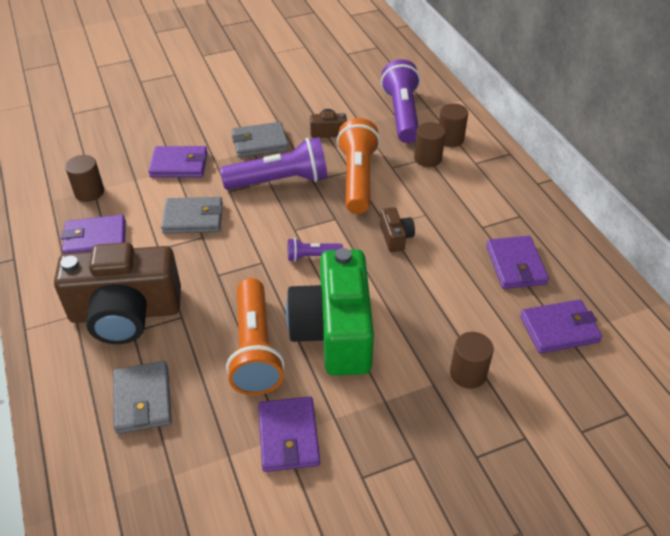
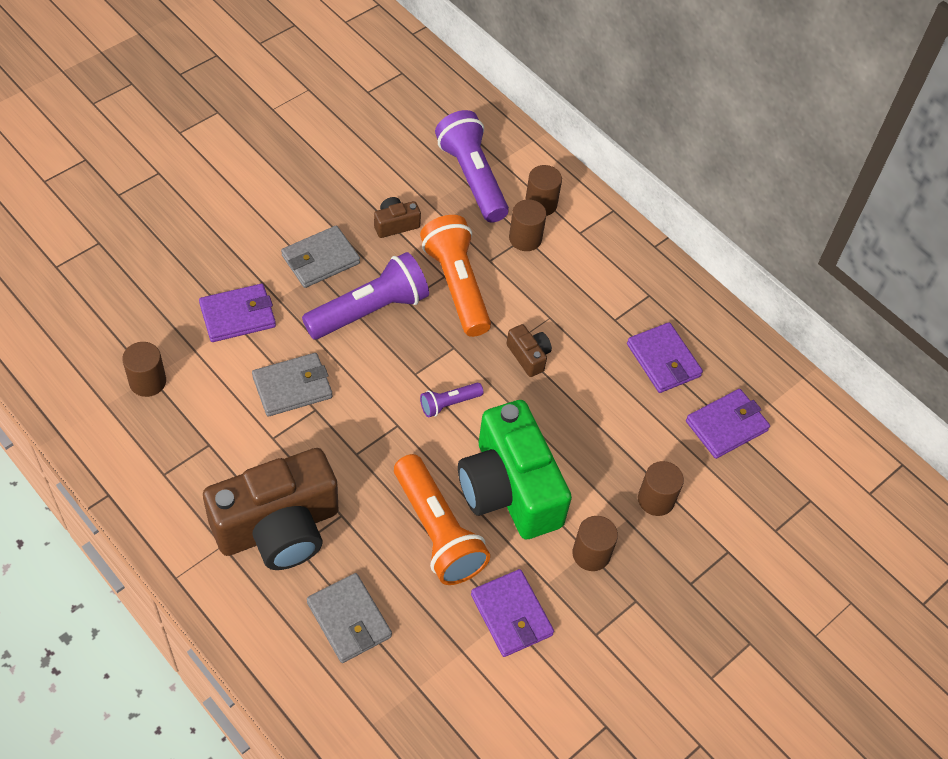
camera: 25 degrees left, 10 degrees up
purple wallet [61,214,126,254] -> none
none -> brown cylinder [572,516,618,571]

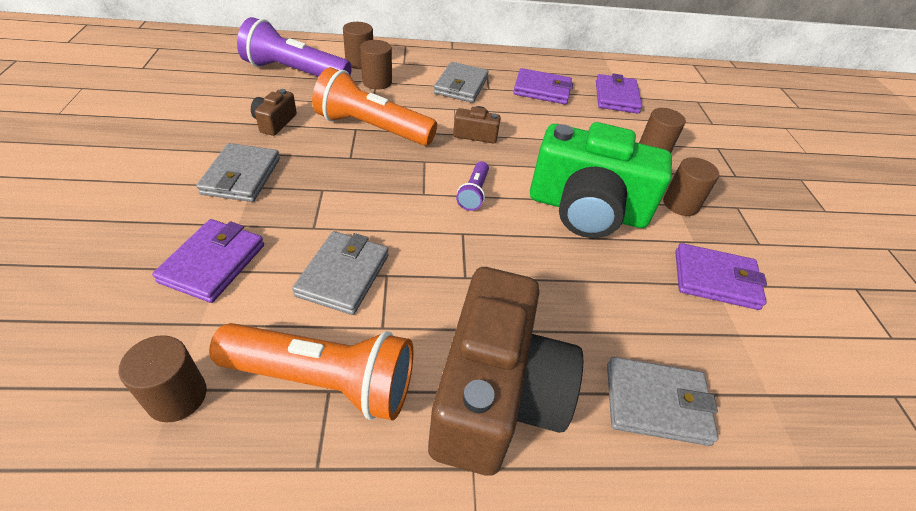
camera: 50 degrees left, 10 degrees down
purple flashlight [302,252,429,339] -> none
orange flashlight [394,454,490,585] -> orange flashlight moved to [209,323,413,421]
none -> grey wallet [434,62,489,103]

